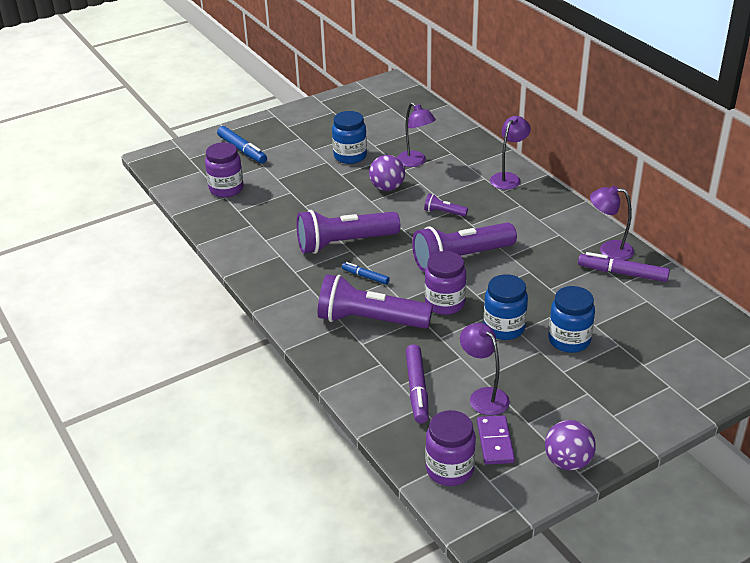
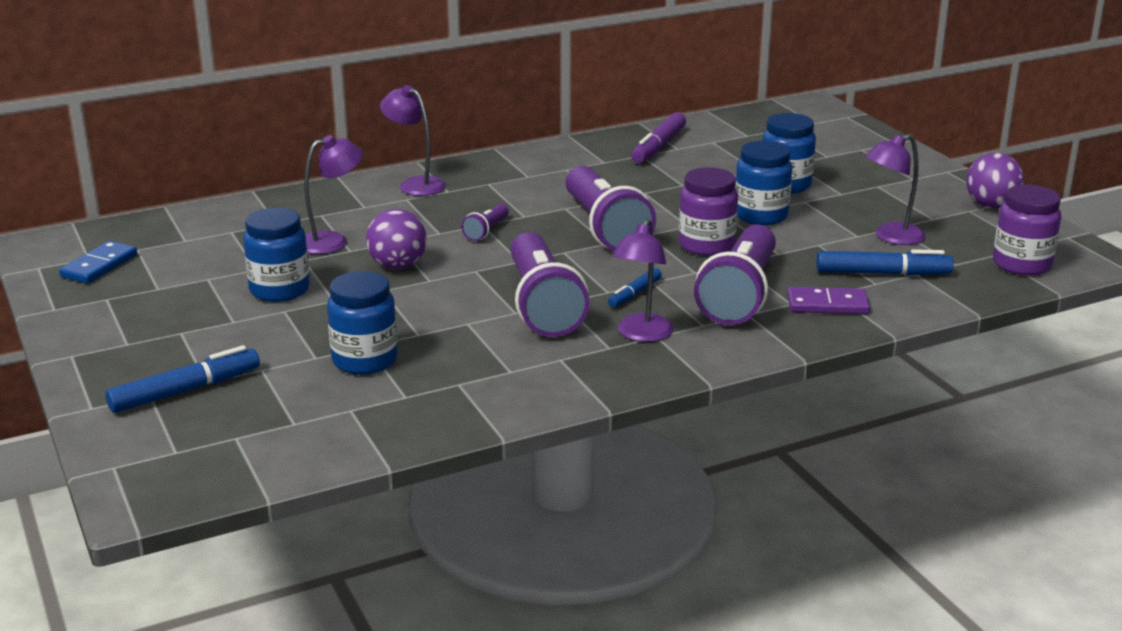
camera: 85 degrees left, 10 degrees down
purple jar [205,142,244,197] -> none
purple marker [406,344,429,424] -> blue marker [816,249,954,276]
purple domino [477,415,515,465] -> purple domino moved to [787,287,870,314]
purple lamp [590,186,634,260] -> purple lamp moved to [612,219,674,342]
none -> blue domino [59,241,137,284]
none -> blue jar [327,271,398,375]

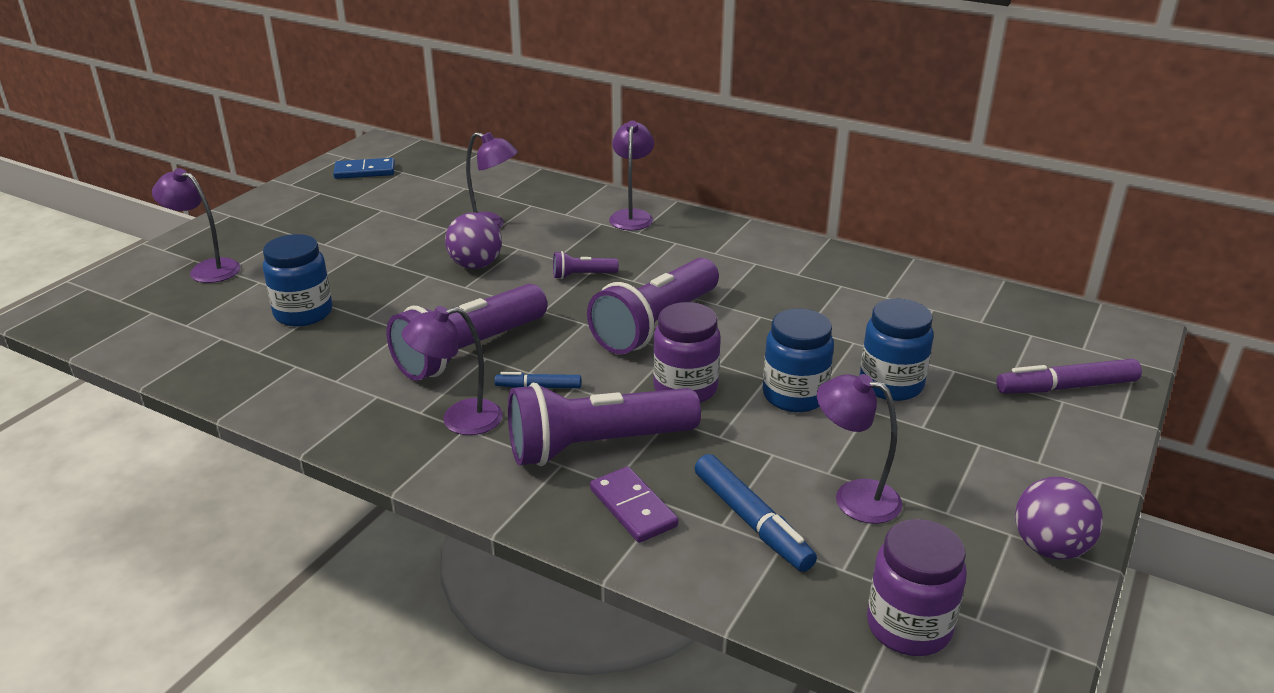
camera: 55 degrees right, 5 degrees up
blue marker [106,345,260,413] -> purple lamp [152,168,241,283]
blue jar [243,208,310,302] -> none
purple marker [631,112,686,163] -> purple marker moved to [996,359,1142,394]

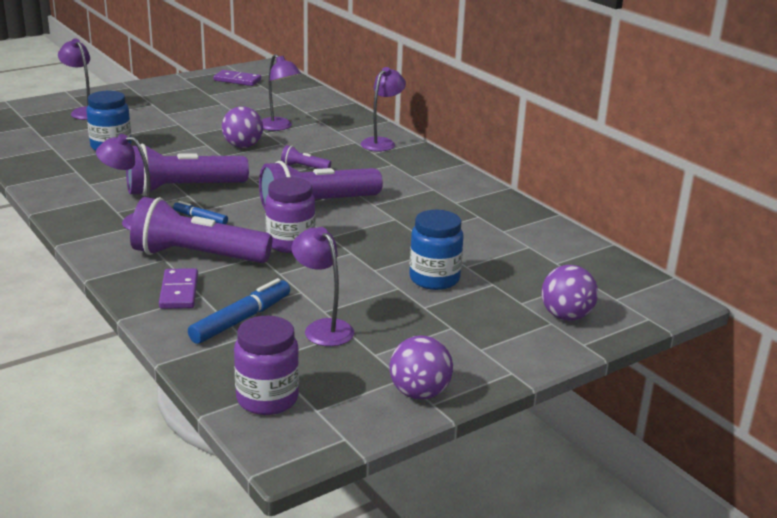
camera: 25 degrees right, 5 degrees down
blue domino [333,158,395,179] -> purple domino [213,70,261,86]
blue marker [695,454,817,572] -> blue marker turned 135 degrees counterclockwise [188,278,290,344]
blue jar [763,309,834,412] -> none
purple marker [996,359,1142,394] -> purple ball [541,265,598,321]

